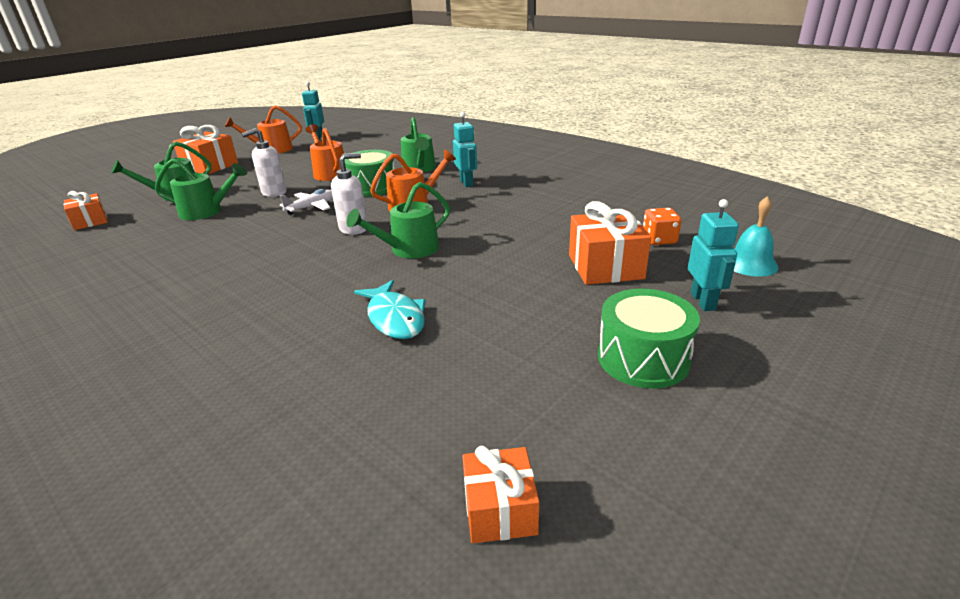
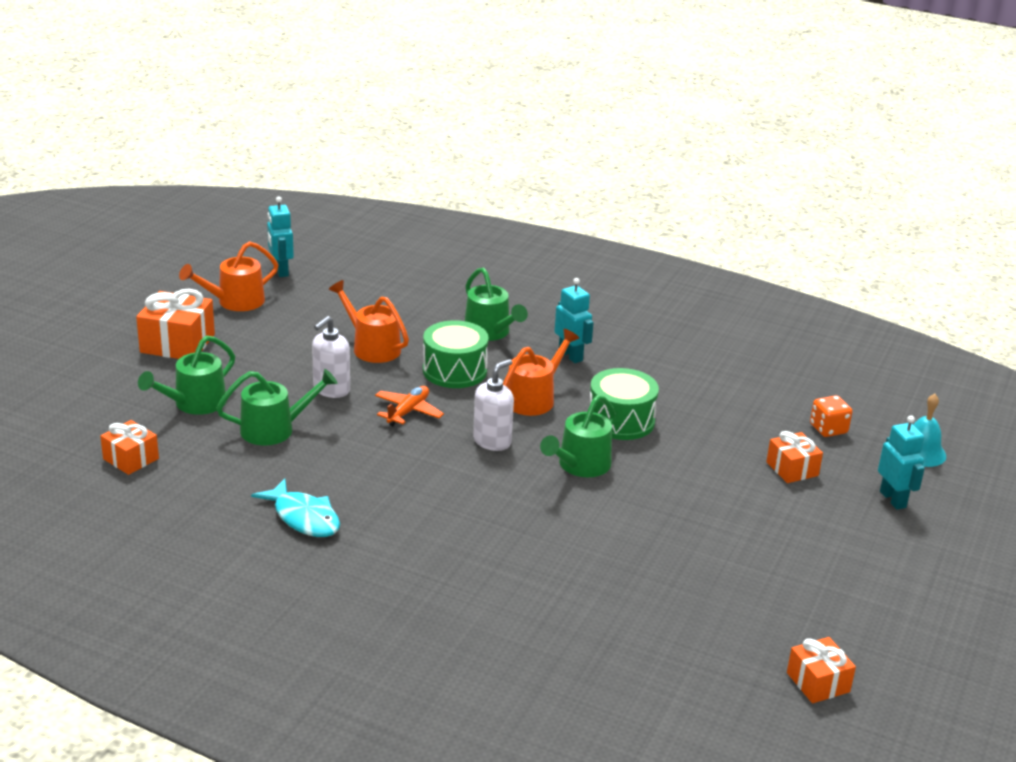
camera: 20 degrees left, 0 degrees up
white plane [280,189,333,215] -> orange plane [375,386,444,426]
turquoise fish [354,280,426,339] -> turquoise fish moved to [251,478,340,537]
orange gift [569,201,651,285] -> orange gift [766,431,823,483], size x0.62
green drum [598,289,700,389] -> green drum moved to [590,368,659,440]

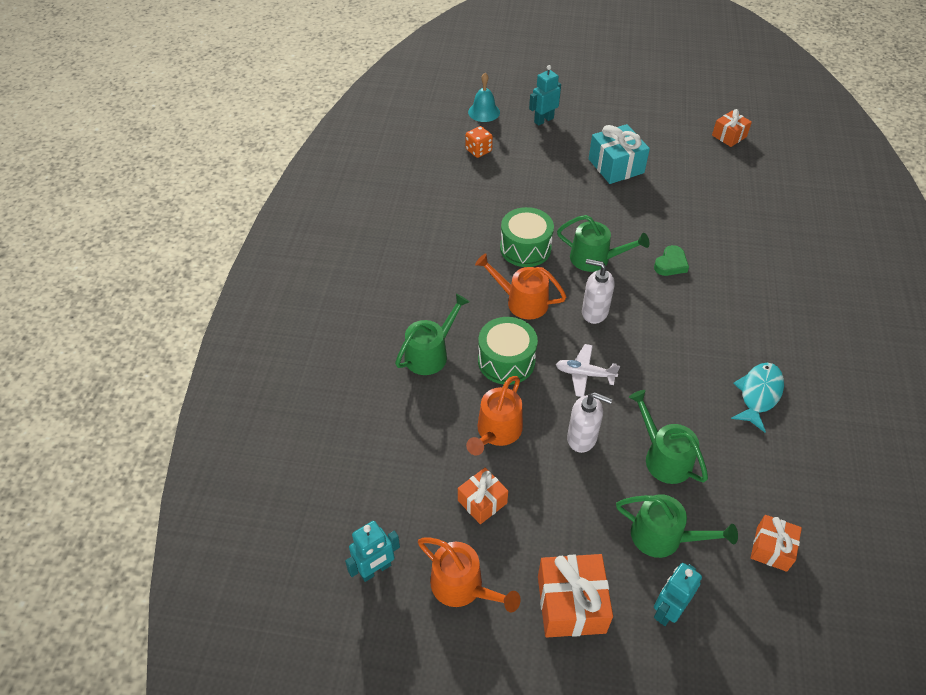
camera: 105 degrees left, 20 degrees up
orange plane [375,386,444,426] -> white plane [556,344,620,397]
turquoise robot [555,278,594,363] -> turquoise robot moved to [654,563,702,626]
orange gift [766,431,823,483] -> orange gift moved to [458,468,508,524]
none -> turquoise gift [589,124,650,184]
none -> green heart [654,245,689,276]

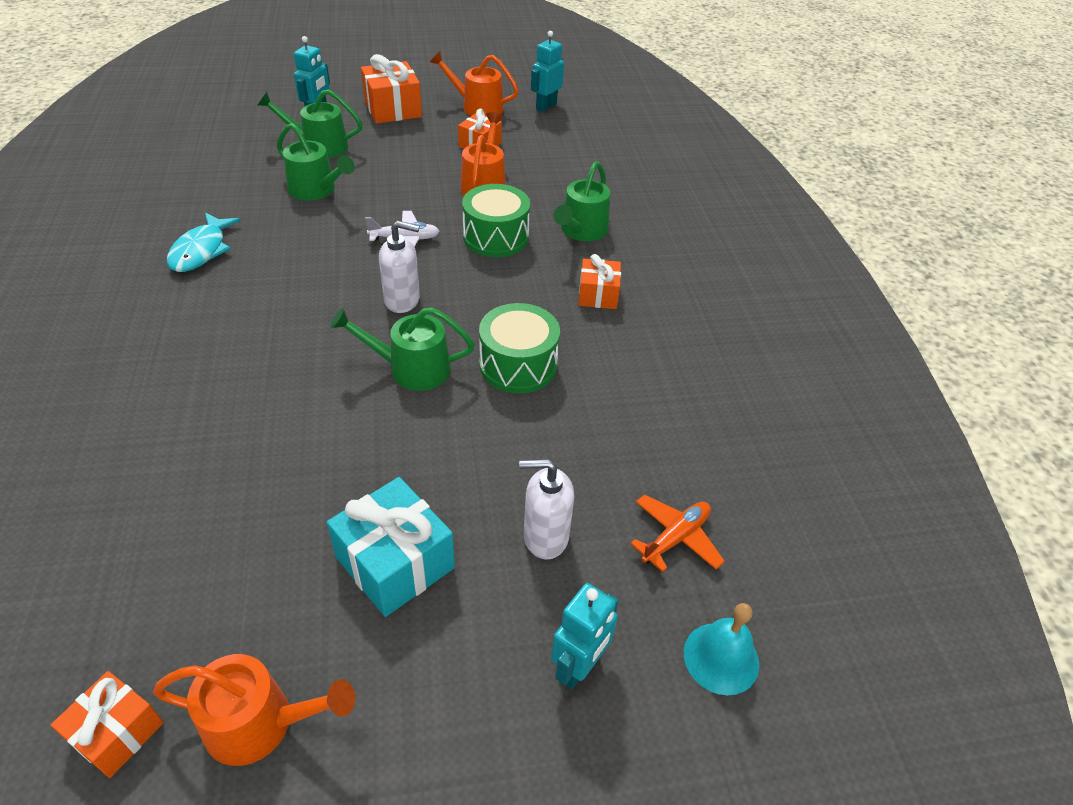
camera: 160 degrees right, 5 degrees down
orange dice [465,126,493,158] -> orange plane [630,494,725,572]
orange watering can [475,254,566,320] -> orange watering can moved to [153,654,355,766]
white soap dispenser [567,392,612,453] -> white soap dispenser moved to [519,459,574,560]
green heart [654,245,689,276] -> none
orange gift [751,515,802,572] -> orange gift moved to [578,254,621,309]

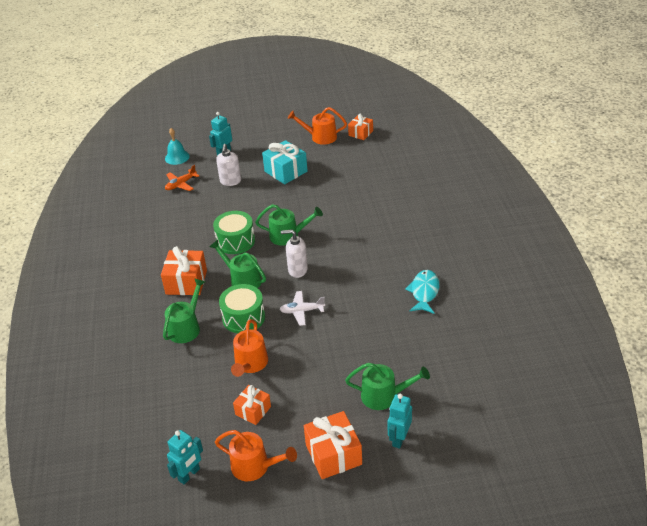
camera: 175 degrees left, 5 degrees down
green watering can [277,123,355,201] -> green watering can moved to [209,240,266,288]
white soap dispenser [519,459,574,560] -> white soap dispenser turned 90 degrees clockwise [216,144,241,186]
orange gift [578,254,621,309] -> orange gift [161,246,207,295], size x1.61

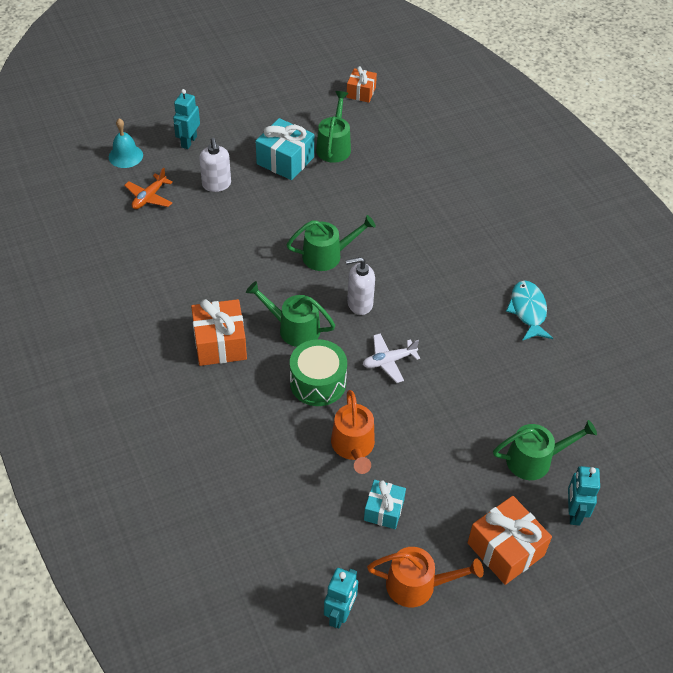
camera: 20 degrees left, 10 degrees up
green watering can [163,278,205,343] -> green watering can moved to [316,91,351,163]
green drum [213,211,255,254] -> none
orange gift [233,385,271,425] -> turquoise gift [364,480,406,529]
orange watering can [288,107,347,145] -> none

